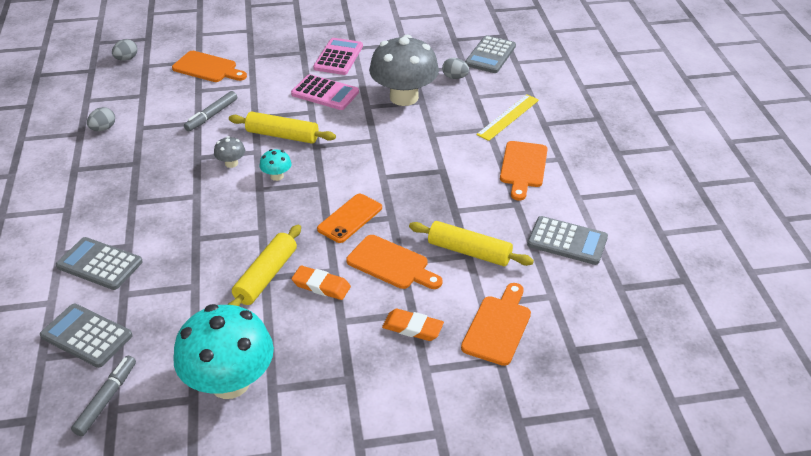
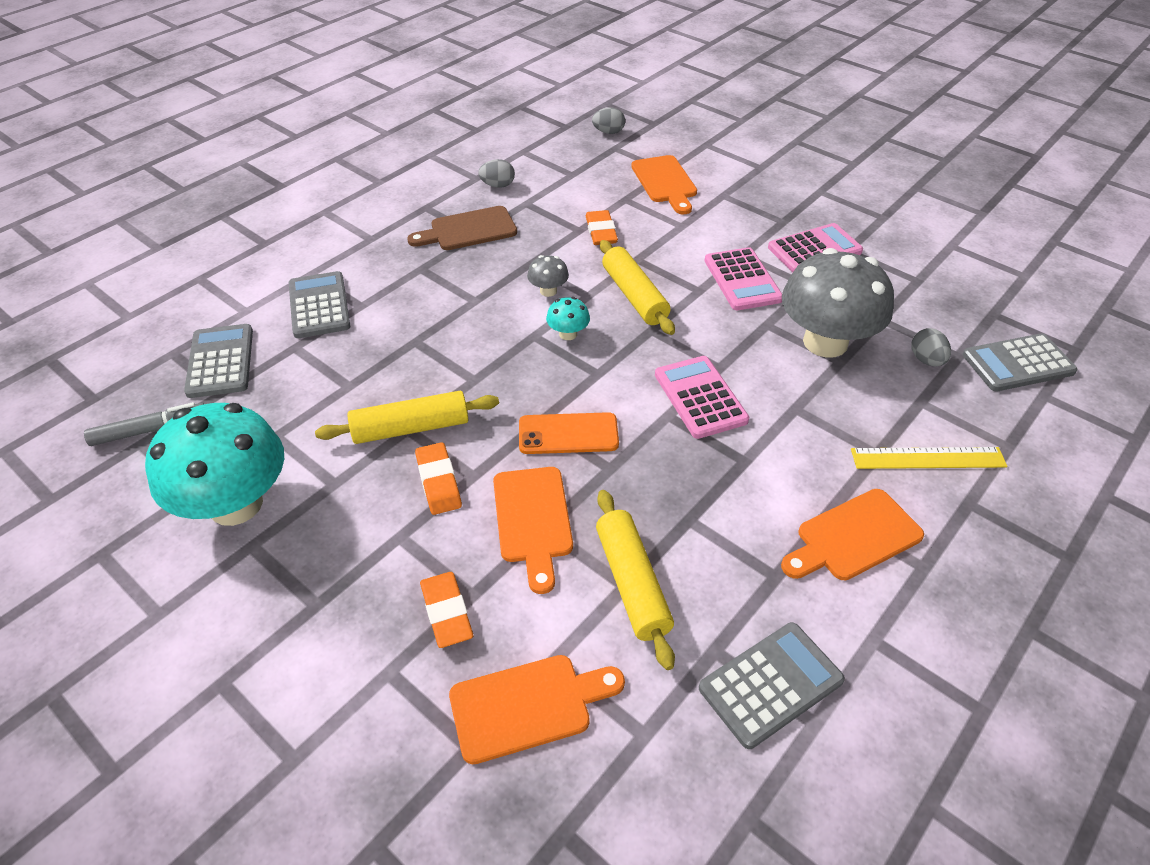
camera: 50 degrees right, 5 degrees up
grey marker [184,91,237,132] -> orange eraser [586,210,618,245]
grey calculator [527,216,608,265] -> grey calculator turned 105 degrees counterclockwise [699,622,845,749]
none -> brown cutting board [407,206,517,250]
none -> pink calculator [655,356,749,439]

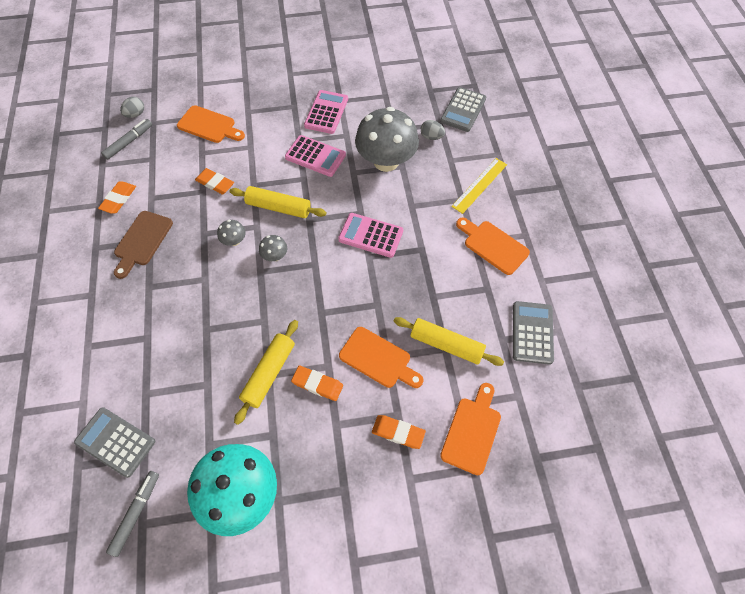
camera: 50 degrees left, 15 degrees up
grey calculator [289,271,350,338] -> none
grey egg [478,159,515,188] -> orange eraser [98,181,136,213]
orange phone [519,412,619,454] -> none
turquoise mushroom [546,297,590,340] -> grey mushroom [259,235,287,261]
orange cutting board [781,489,924,580] -> orange cutting board turned 120 degrees clockwise [456,218,530,275]
none -> grey marker [101,119,152,160]

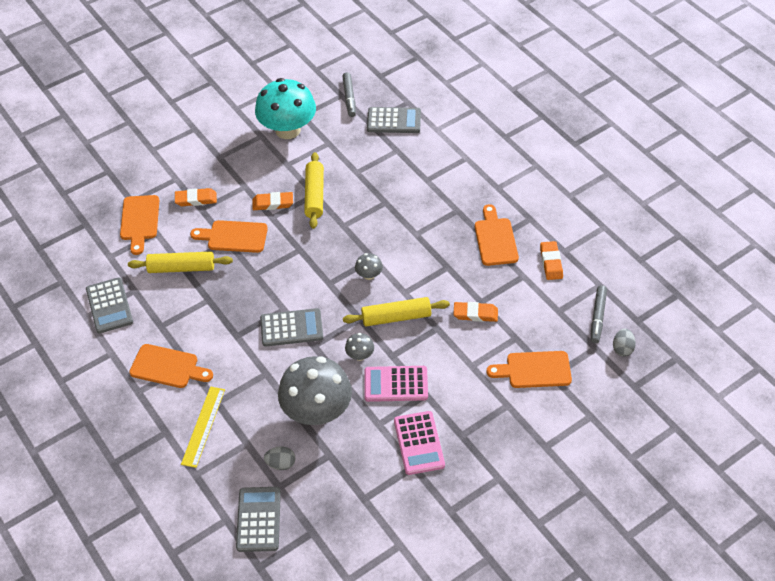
camera: 155 degrees right, 10 degrees down
brown cutting board [114,211,173,279] -> orange cutting board [475,204,519,266]
grey mushroom [217,220,246,246] -> grey mushroom moved to [345,333,374,361]
pink calculator [338,213,403,258] -> grey calculator [260,308,323,347]

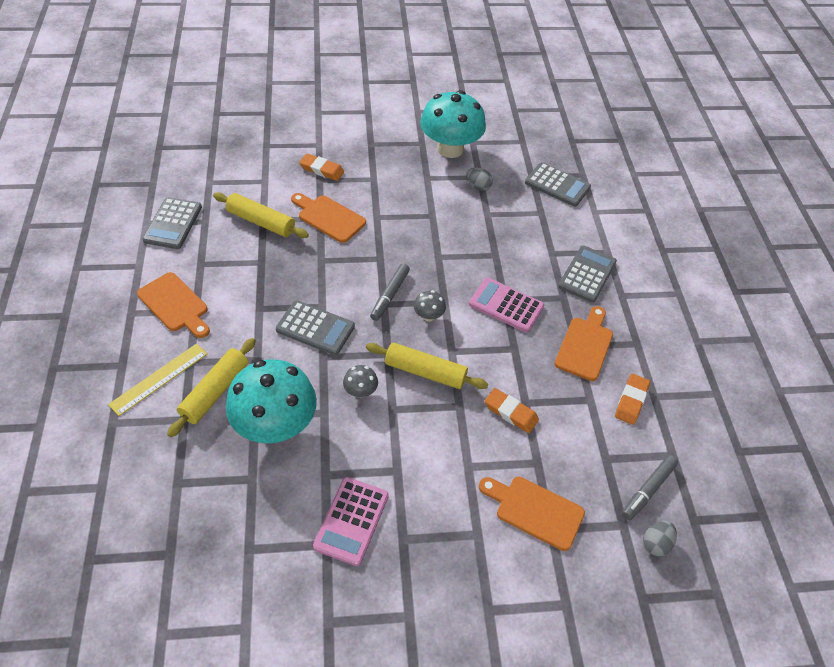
camera: 25 degrees right, 0 degrees up
orange cutting board [120,195,159,255] -> none
grey calculator [236,487,281,552] -> grey calculator moved to [558,245,617,303]
orange eraser [253,192,293,210] -> none
grey egg [264,446,295,470] -> grey egg moved to [466,168,493,191]
grey mushroom [278,356,352,425] -> turquoise mushroom [226,359,317,443]
yellow rolling pin [304,152,324,229] -> yellow rolling pin moved to [167,338,256,437]
grey marker [342,72,356,117] -> grey marker moved to [370,263,410,321]
pink calculator [364,366,428,402] -> pink calculator moved to [469,278,544,332]

